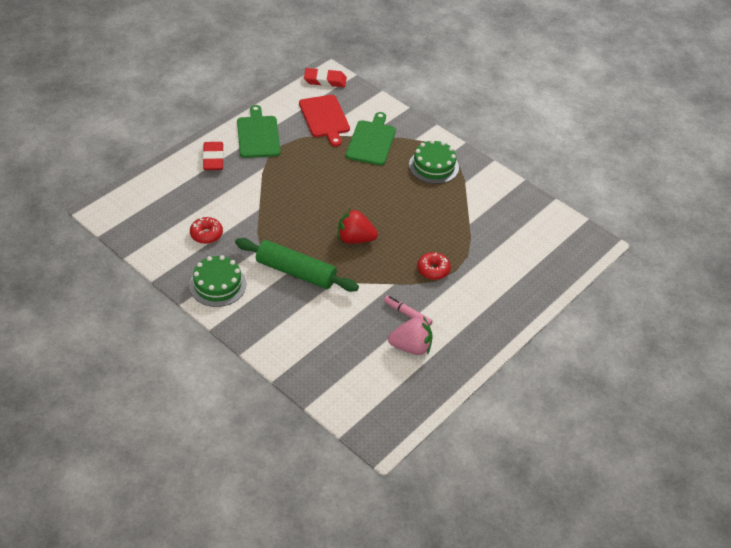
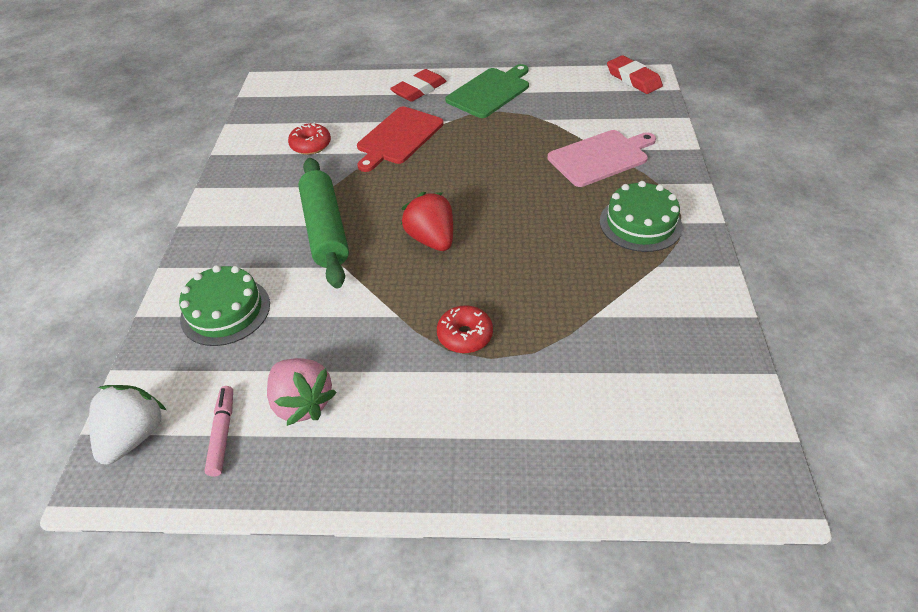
camera: 55 degrees right, 0 degrees up
green cake [189,255,246,307] -> green cake moved to [179,265,270,346]
red cutting board [299,95,350,147] -> red cutting board moved to [357,106,444,172]
green cutting board [346,112,396,166] -> pink cutting board [547,130,656,187]
pink marker [384,295,432,326] -> pink marker moved to [205,386,233,477]
none -> white strawberry [89,385,166,465]

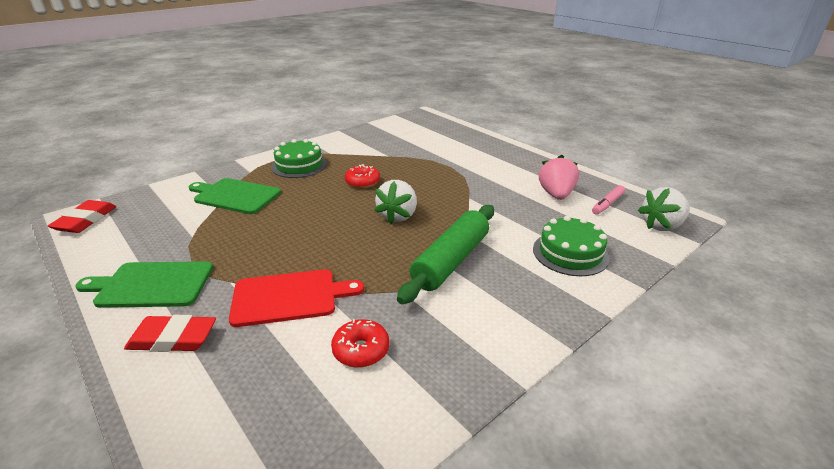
camera: 135 degrees left, 15 degrees down
red strawberry [401,192,453,251] -> white strawberry [374,180,417,224]
red donut [437,305,493,353] -> red donut moved to [345,164,380,188]
pink cutting board [547,130,656,187] -> green cutting board [189,178,281,214]

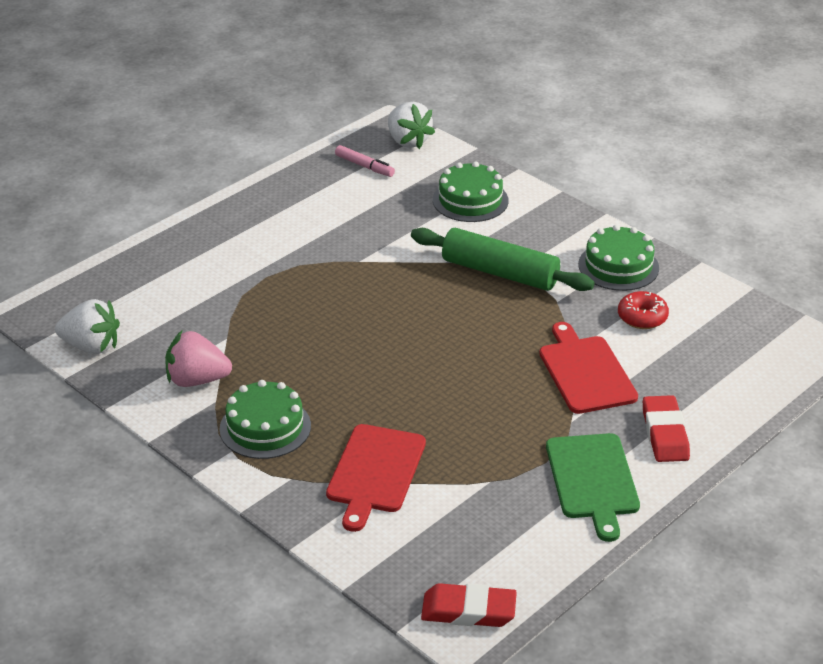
camera: 95 degrees left, 5 degrees up
green cutting board [189,178,281,214] -> red cutting board [326,424,426,532]
red donut [345,164,380,188] -> none
white strawberry [374,180,417,224] -> white strawberry moved to [55,299,120,354]
pink strawberry [539,155,579,200] -> pink strawberry moved to [165,331,232,387]
none -> green cake [578,225,659,291]

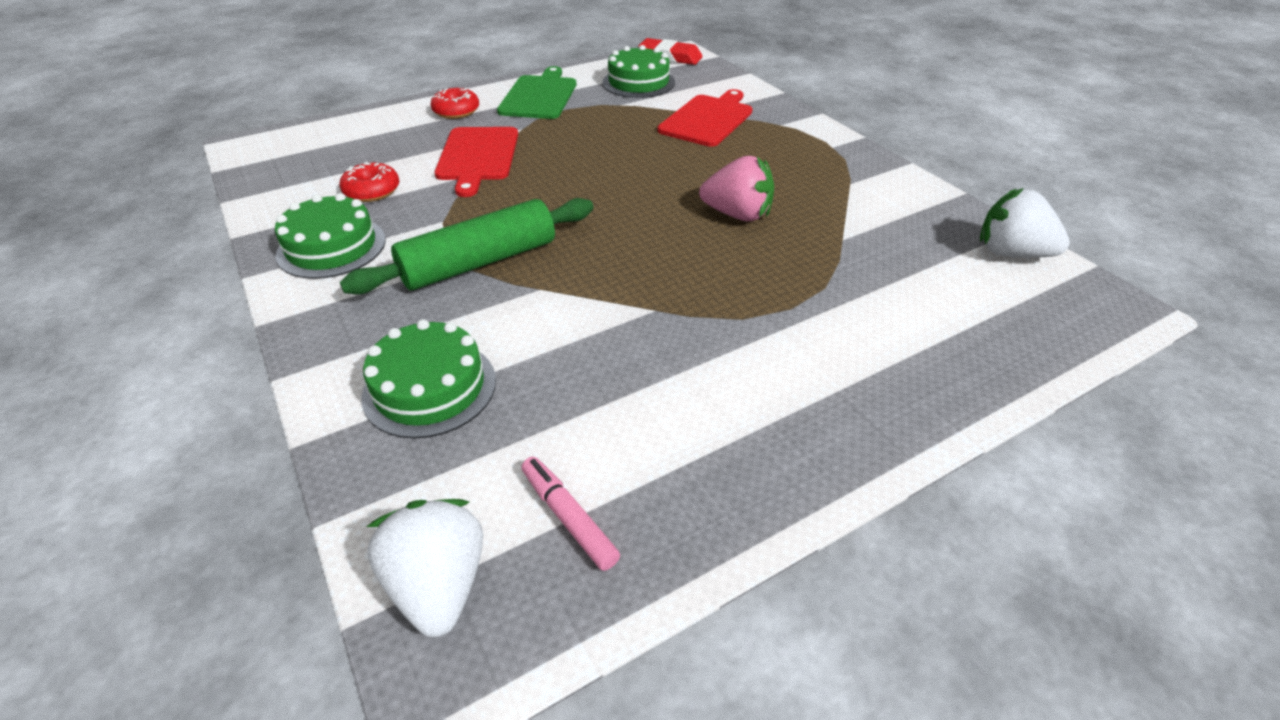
camera: 165 degrees left, 5 degrees up
pink strawberry [165,331,232,387] -> pink strawberry moved to [699,156,774,221]
green cake [219,380,311,459] -> green cake moved to [602,45,675,98]
green rolling pin [411,228,595,291] -> green rolling pin turned 75 degrees counterclockwise [340,198,593,295]
red eraser [643,395,690,462] -> red donut [430,88,479,119]

